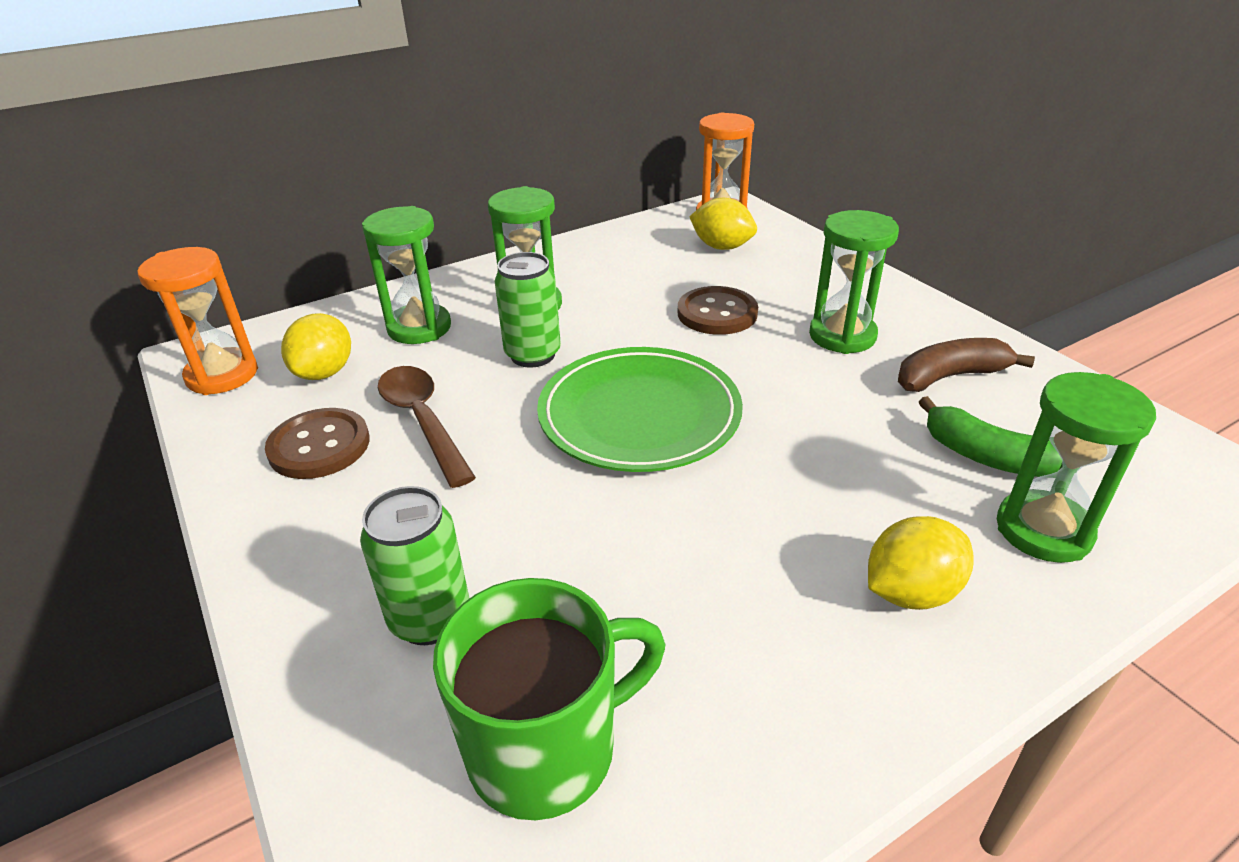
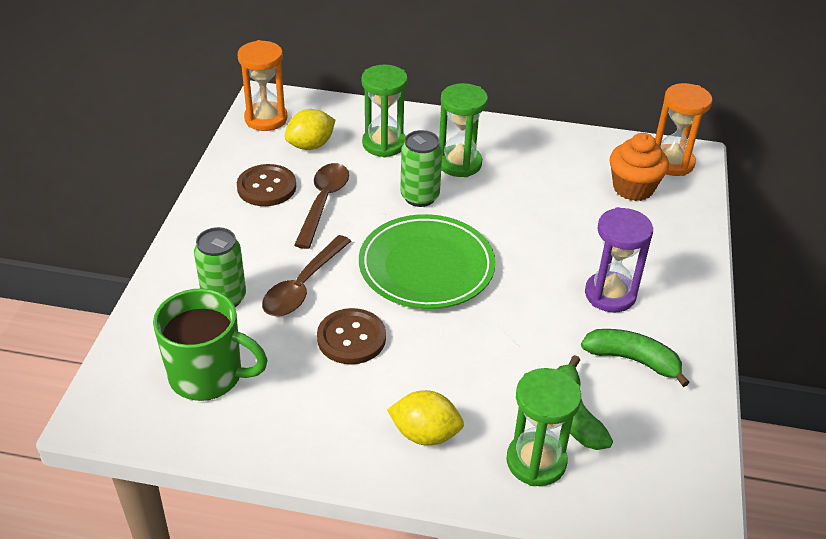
camera: 40 degrees right, 5 degrees up
brown button [678,286,758,335] -> brown button moved to [317,308,386,364]
yellow lemon [690,198,757,250] -> orange cupcake [610,133,669,201]
green hourglass [809,210,899,354] -> purple hourglass [585,207,653,312]
brown banana [898,338,1035,392] -> green banana [581,329,690,387]
none -> brown spoon [262,235,351,316]

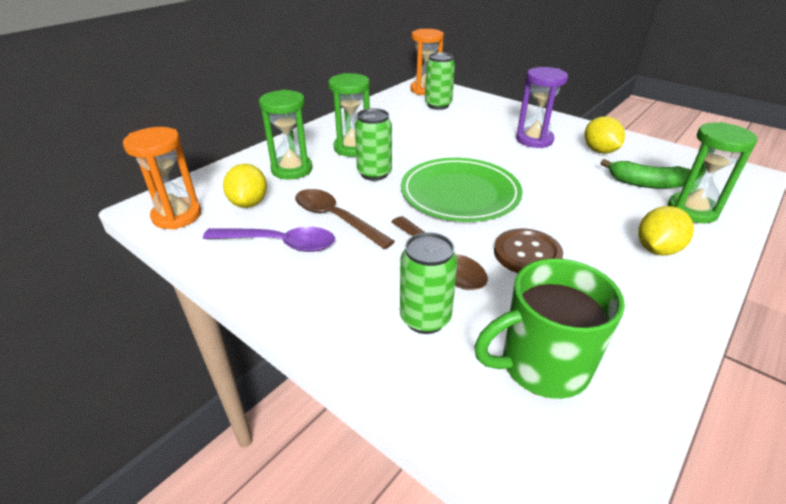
camera: 60 degrees left, 5 degrees down
green mug [153,289,268,401] -> green mug turned 150 degrees counterclockwise [474,258,625,399]
brown button [237,164,296,206] -> purple spoon [203,227,335,252]
green banana [581,329,690,387] -> yellow lemon [585,116,625,153]
orange cupcake [610,133,669,201] -> green can [425,52,455,110]

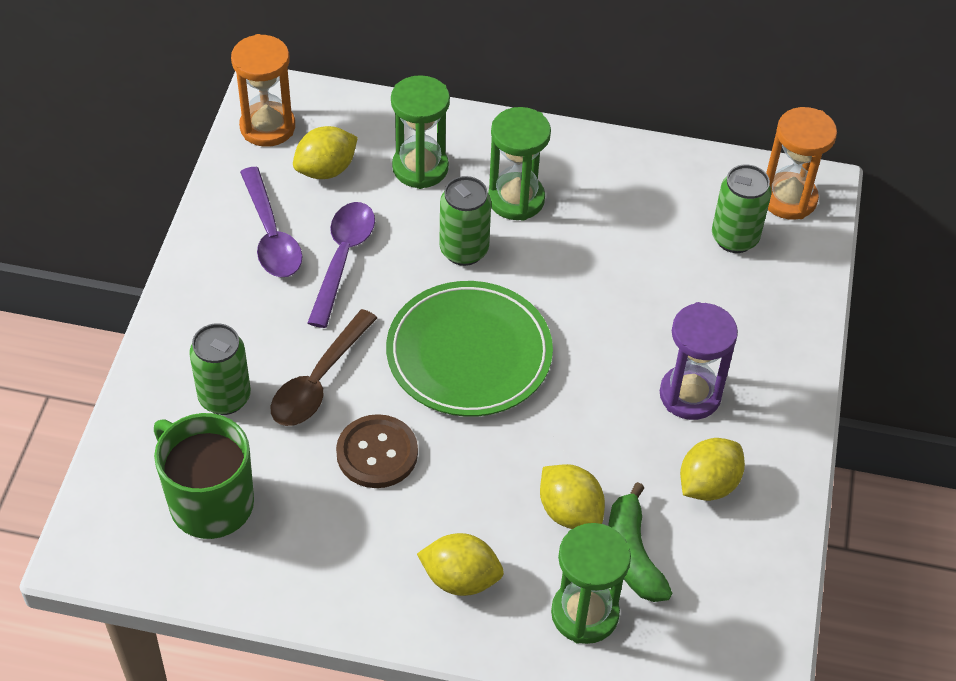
camera: 60 degrees right, 15 degrees up
brown spoon [295,189,395,249] -> purple spoon [308,202,375,328]
none -> yellow lemon [540,464,605,529]

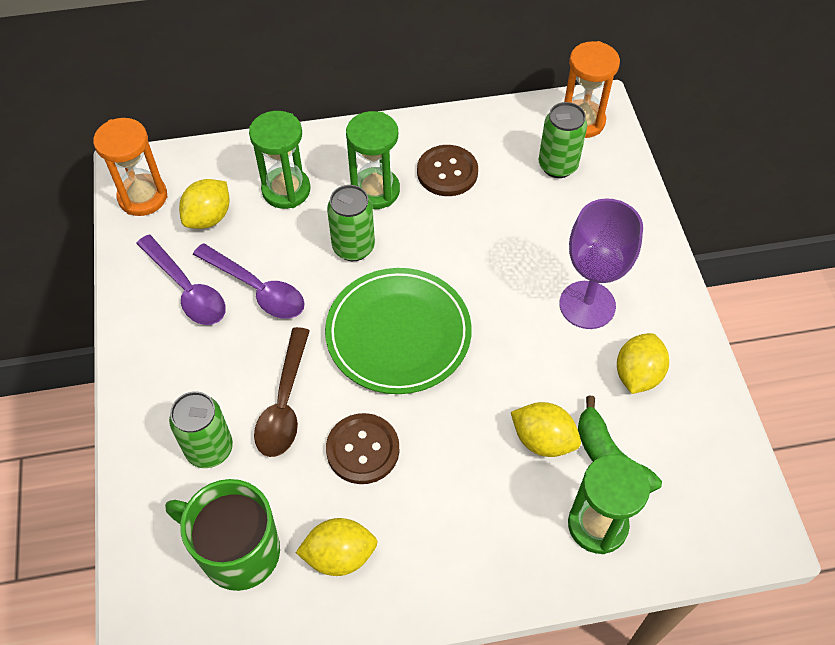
camera: 20 degrees left, 5 degrees up
purple spoon [308,202,375,328] -> purple spoon turned 135 degrees clockwise [193,243,304,319]
yellow lemon [417,533,504,596] -> yellow lemon moved to [296,518,378,576]
purple hourglass [660,302,738,420] -> purple goblet [559,198,643,329]
none -> brown button [417,145,478,196]

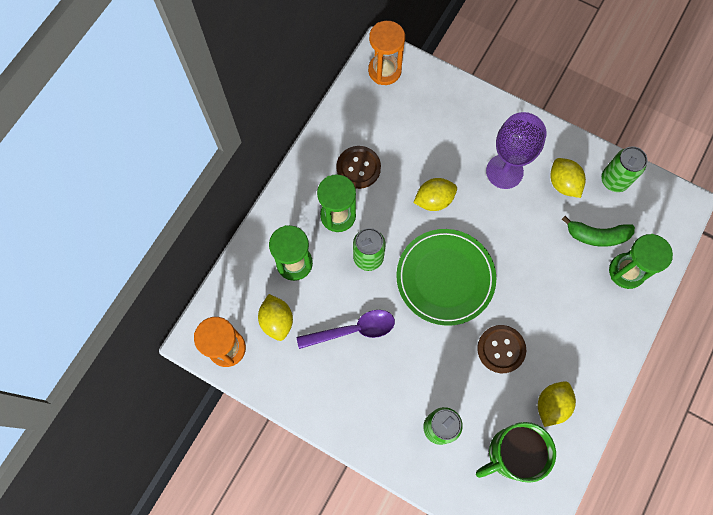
camera: 50 degrees left, 15 degrees up
purple spoon [136,235,226,325] -> none
brown spoon [254,327,310,457] -> none
yellow lemon [511,402,581,457] -> yellow lemon moved to [413,178,457,211]
green can [539,102,587,178] -> green can moved to [601,146,648,192]

